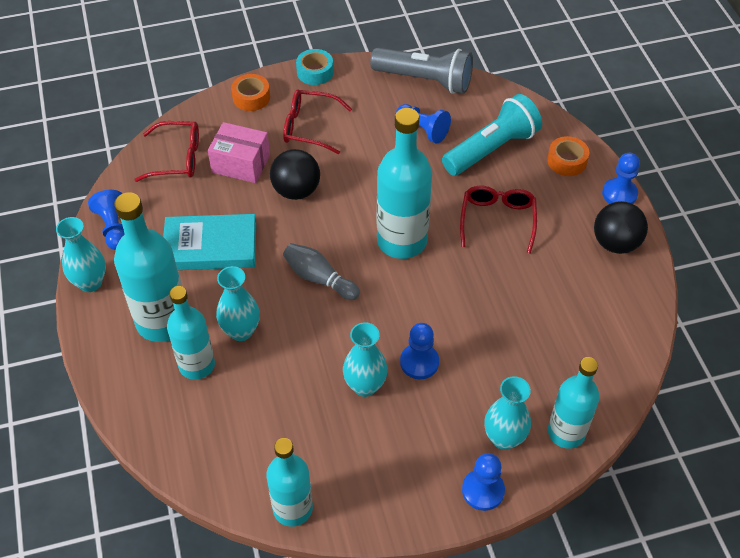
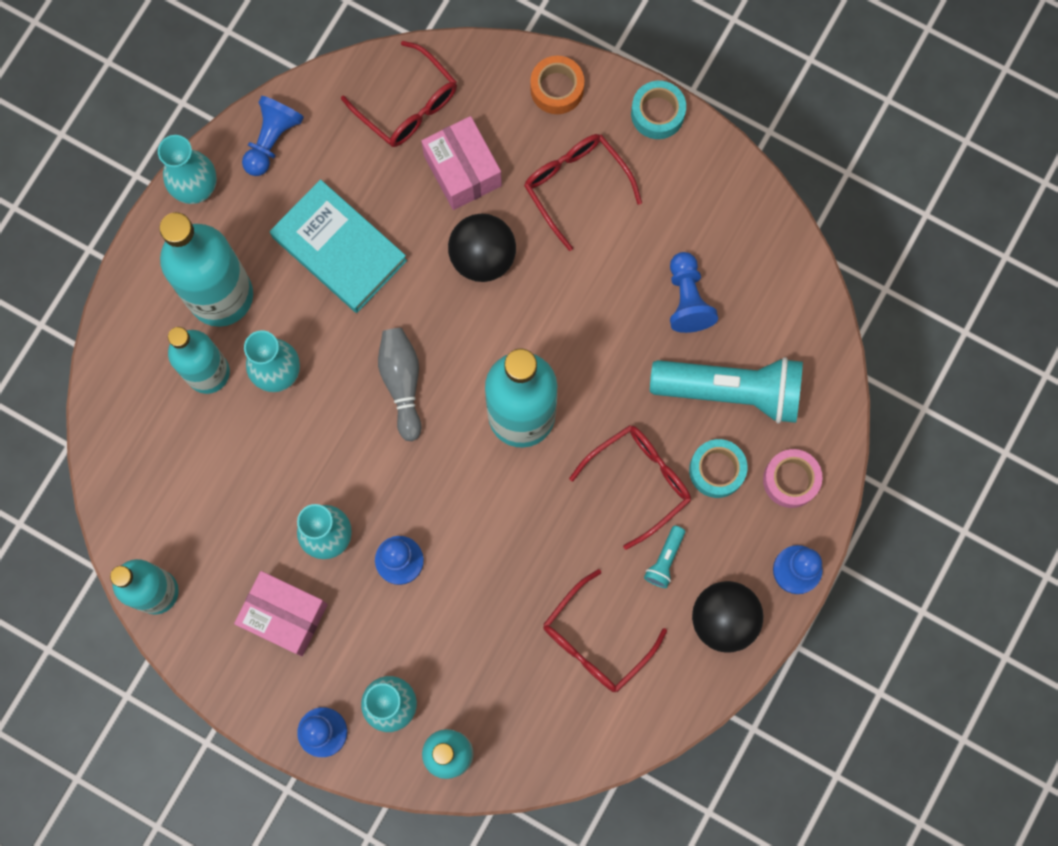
camera: 45 degrees right, 25 degrees up
grey flashlight [370,47,473,94] -> none
orange tape [547,136,589,176] -> pink tape [763,449,822,508]
none -> pink box [234,571,328,656]
none -> red glasses [543,569,667,692]
none -> turquoise flashlight [644,526,685,588]
none -> turquoise tape [689,439,747,498]

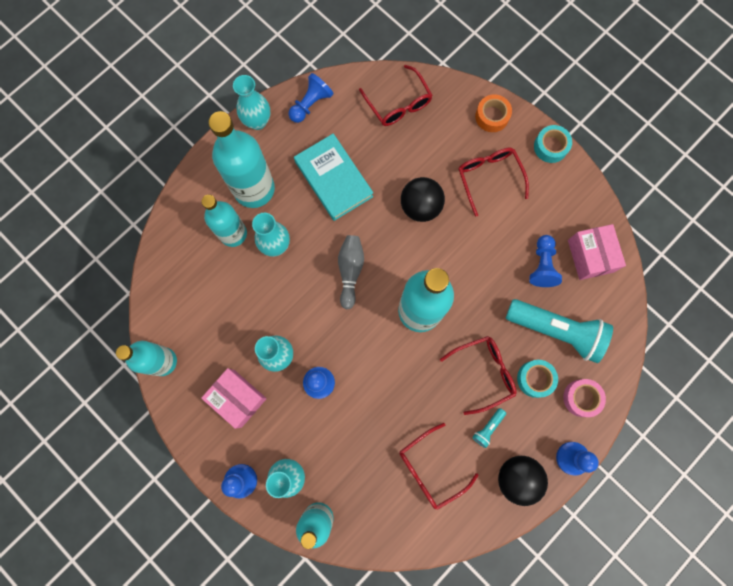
camera: 15 degrees right, 0 degrees up
pink box [421,116,502,210] -> pink box moved to [568,224,626,280]

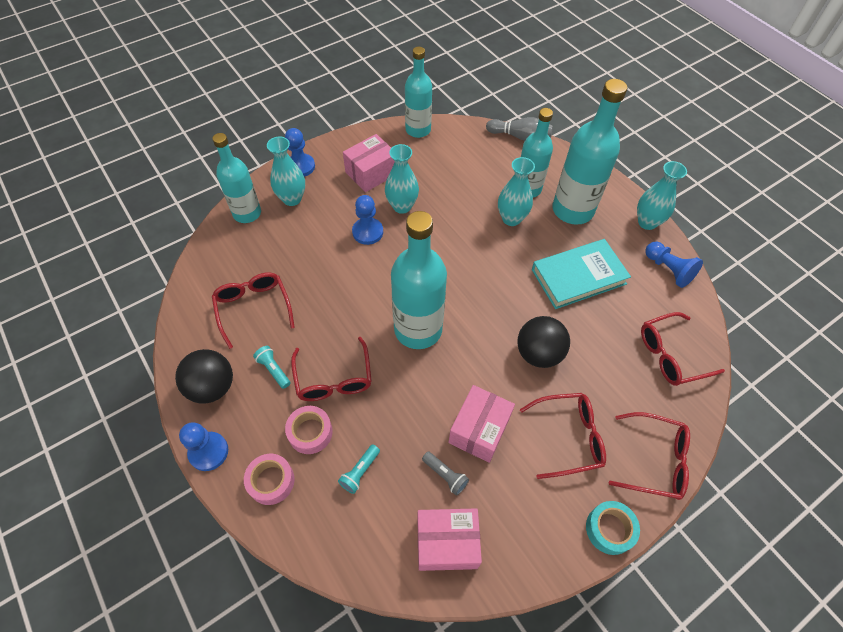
camera: 100 degrees right, 20 degrees down
grey bowling pin [338,235,364,309] -> grey bowling pin moved to [486,117,553,141]
orange tape [475,94,512,132] -> red glasses [609,412,690,500]
turquoise flashlight [506,299,613,363] -> turquoise flashlight [338,445,380,494], size x0.41
turquoise tape [517,360,558,398] -> pink tape [285,406,333,454]
blue pawn [529,235,562,287] -> grey flashlight [422,451,469,496]
none -> pink box [448,385,515,463]

